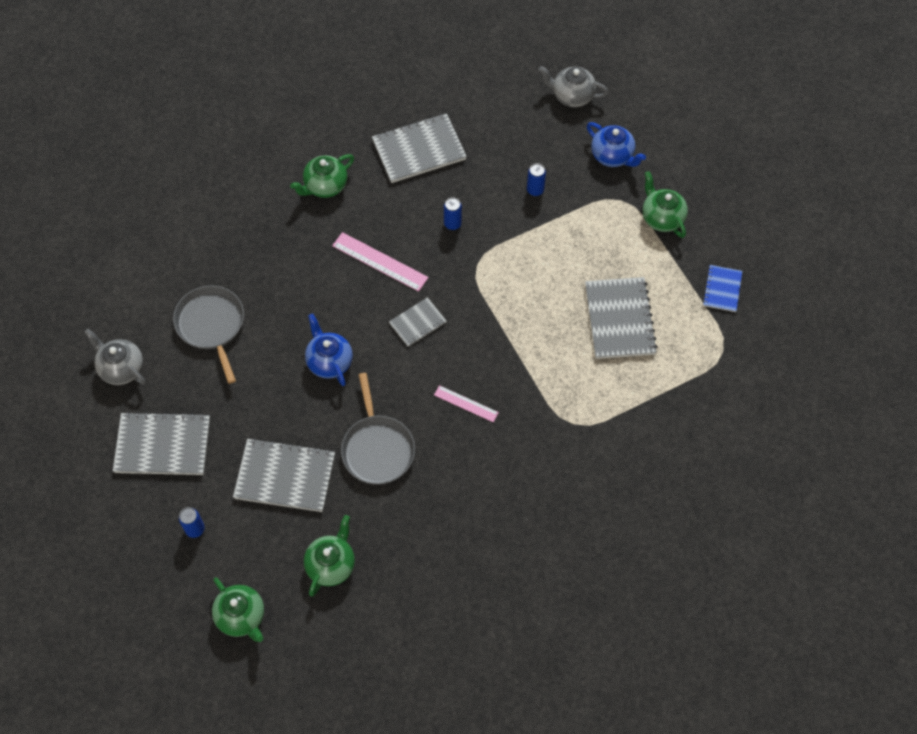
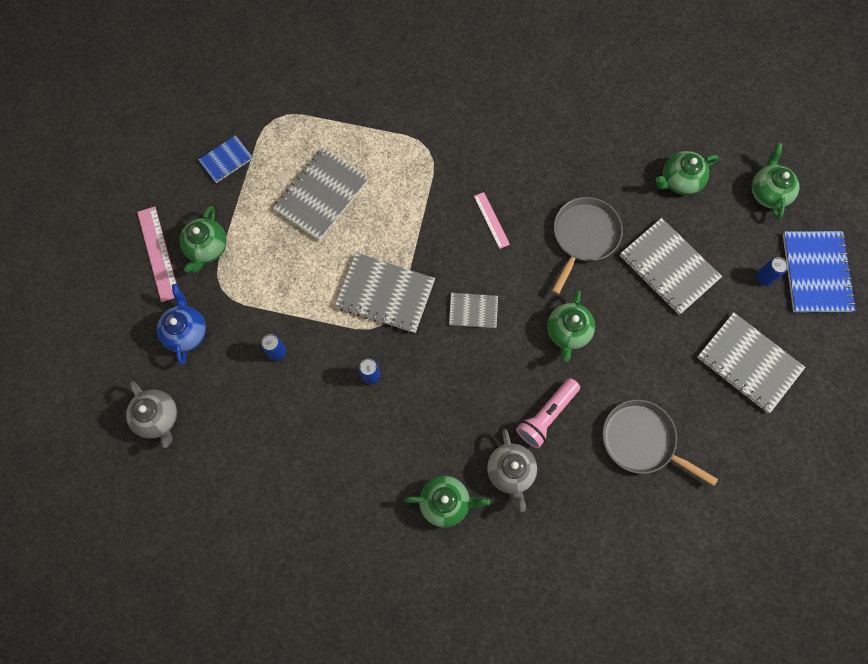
camera: 140 degrees left, 10 degrees up
grey teapot [84,329,146,385] -> grey teapot moved to [487,429,537,512]
grey pan [173,285,244,384] -> grey pan turned 105 degrees clockwise [603,400,718,486]
blue teapot [305,314,353,386] -> green teapot [547,290,595,362]
pink ruler [332,232,429,292] -> pink ruler moved to [137,207,176,302]
grey notebook [372,113,467,183] -> grey notebook moved to [335,253,435,333]
none -> pink flashlight [516,378,580,448]
none -> blue notebook [783,231,856,312]

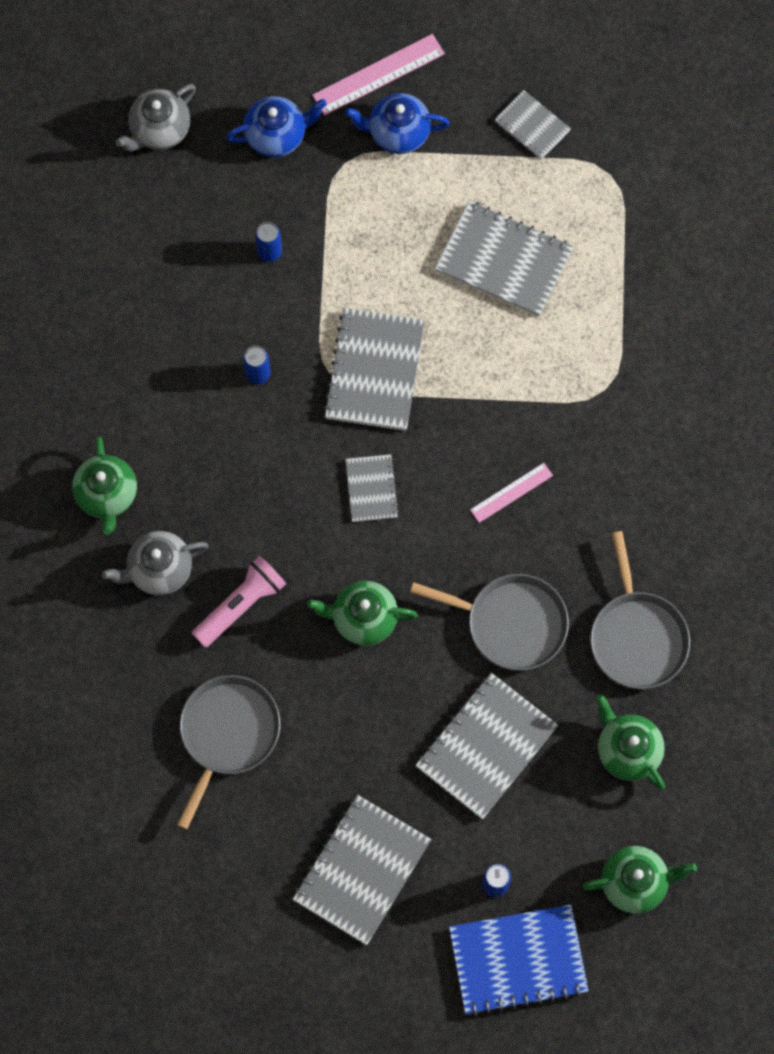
camera: 80 degrees right, 0 degrees up
green teapot [180,206,227,273] -> blue teapot [345,93,450,154]
blue notebook [198,135,253,183] -> grey notebook [495,90,571,160]
pink flashlight [516,378,580,448] -> pink flashlight turned 105 degrees clockwise [192,556,286,648]
none -> grey pan [590,531,690,689]

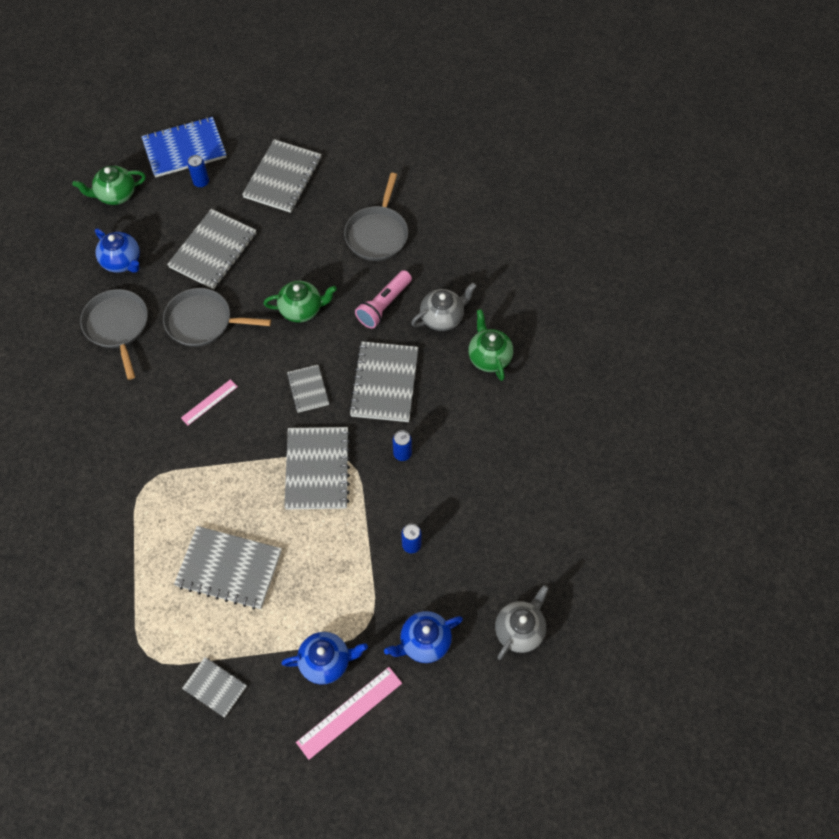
camera: 170 degrees right, 10 degrees down
green teapot [596,694,665,790] -> blue teapot [95,228,140,273]
none -> grey notebook [349,341,419,422]

